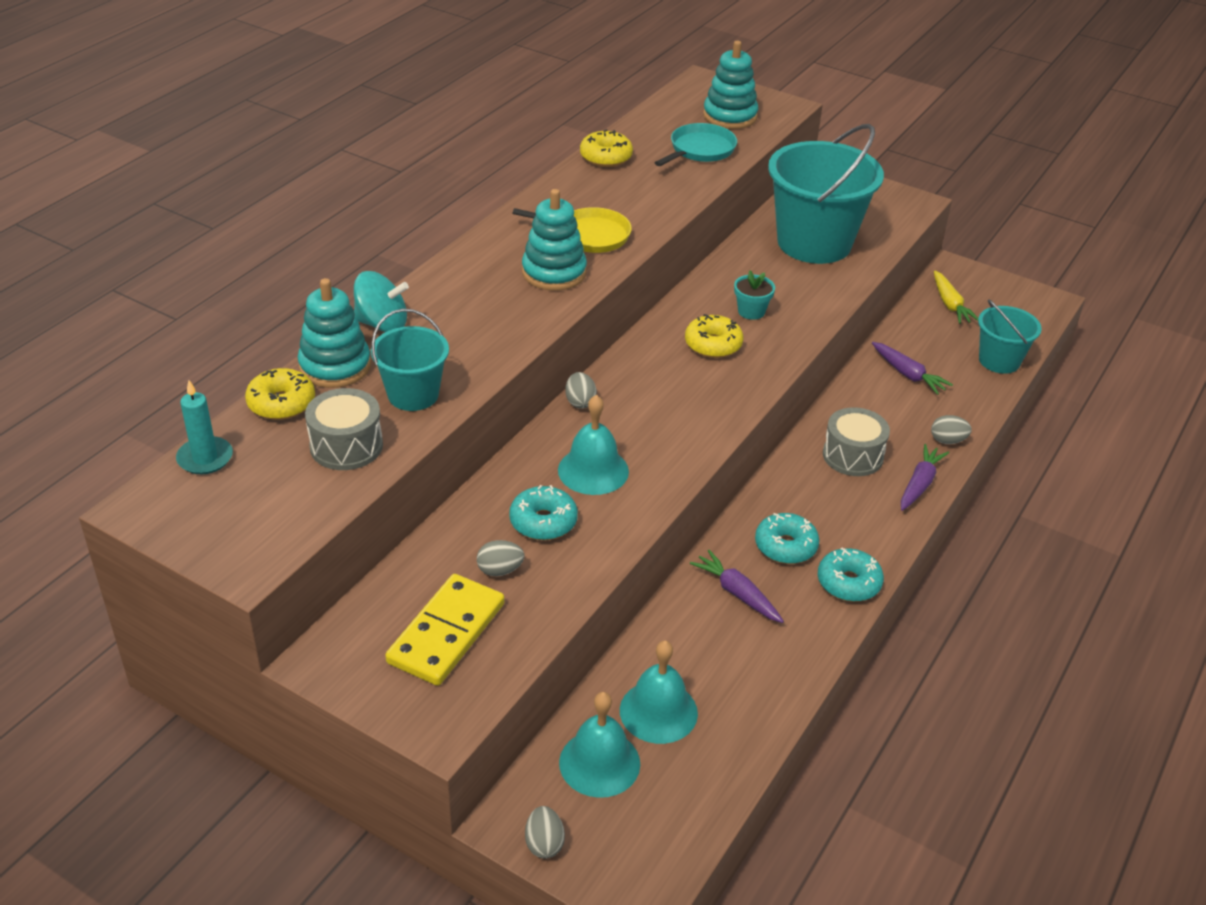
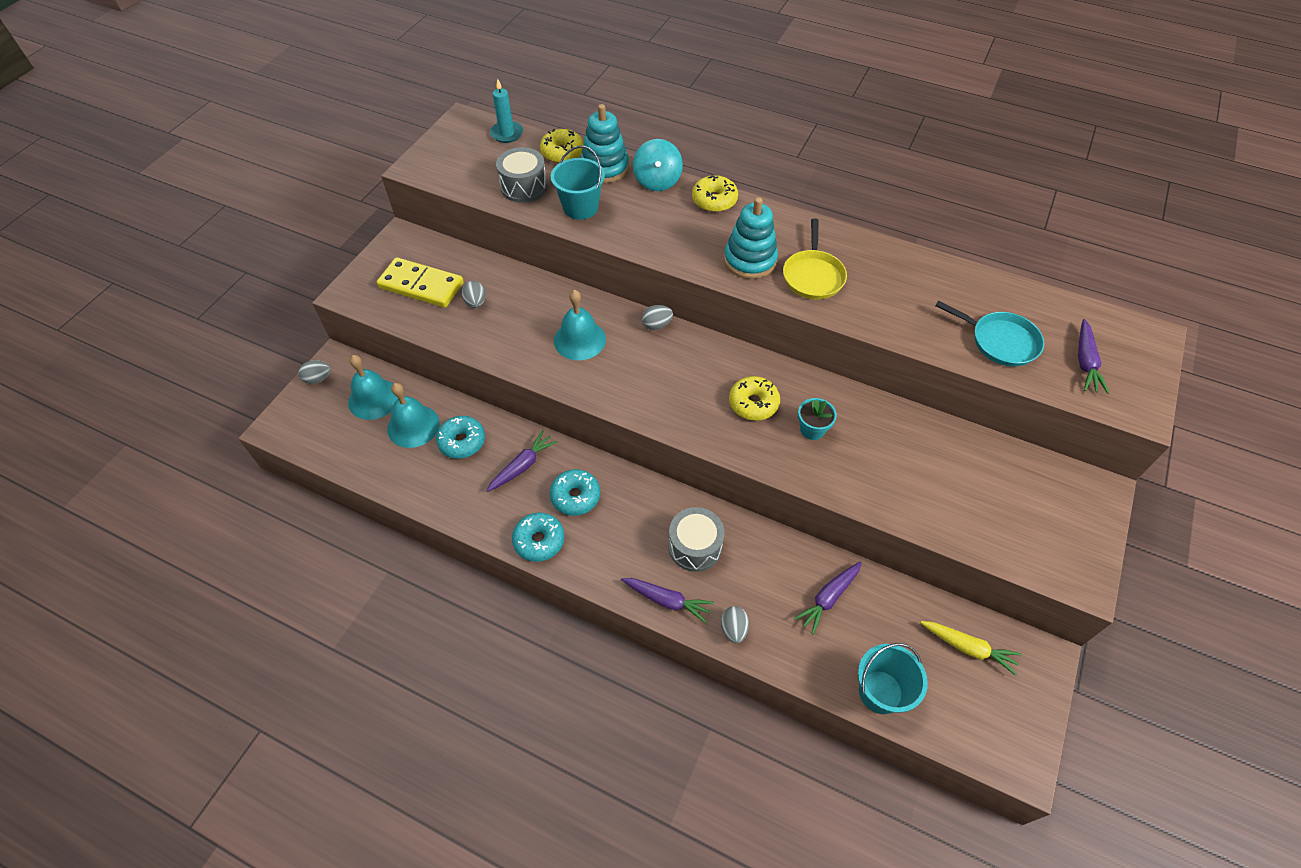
camera: 85 degrees right, 15 degrees up
turquoise donut [509,485,578,540] -> turquoise donut moved to [436,416,485,459]
yellow donut [580,129,633,167] -> yellow donut moved to [692,175,738,212]
turquoise stacking toy [703,41,758,129] -> purple carrot [1078,319,1109,394]
turquoise bucket [768,124,884,264] -> none
yellow carrot [934,271,978,324] -> yellow carrot turned 135 degrees counterclockwise [920,621,1022,676]

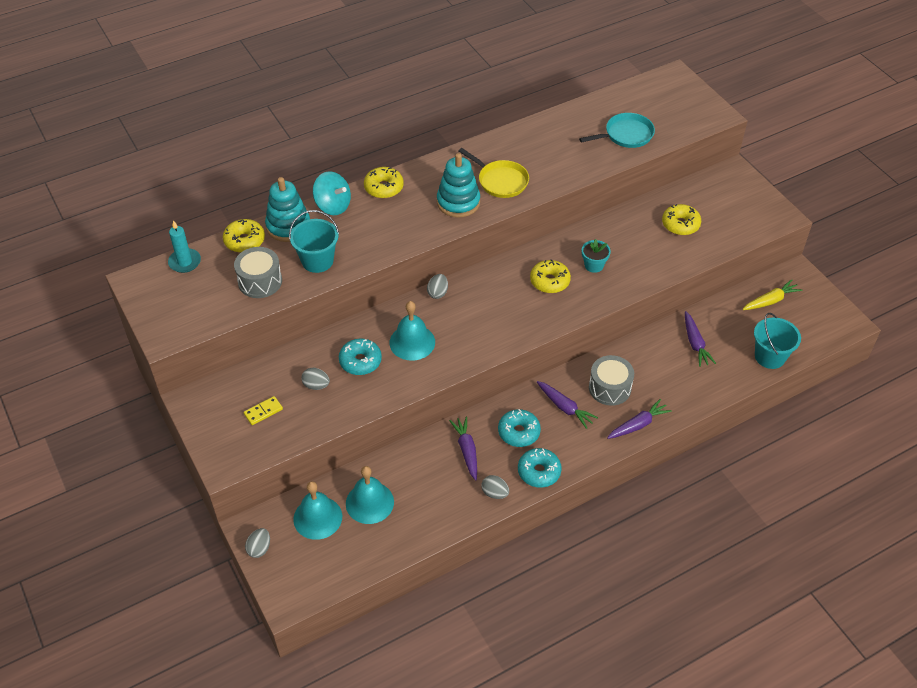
camera: 55 degrees left, 5 degrees down
yellow domino [377,257,464,308] -> yellow domino [244,396,283,425], size x0.47
turquoise donut [436,416,485,459] -> turquoise donut moved to [339,339,382,375]
grey egg [721,606,749,643] -> grey egg moved to [481,475,509,499]
purple carrot [1078,319,1109,394] -> purple carrot moved to [537,381,598,429]
none -> yellow donut [662,204,701,235]

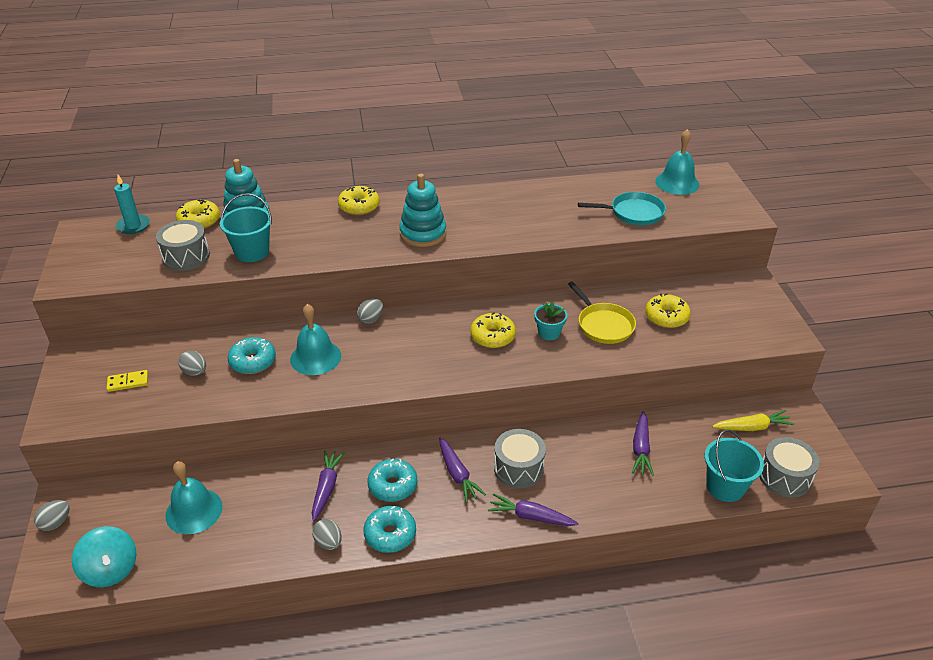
camera: 20 degrees right, 10 degrees down
turquoise bell [293,481,342,540] -> turquoise bell moved to [655,129,700,195]
turquoise spinning top [313,171,351,215] -> turquoise spinning top moved to [72,526,136,587]
yellow pan [459,148,529,198] -> yellow pan moved to [568,282,636,344]
purple carrot [607,399,672,439] -> purple carrot turned 150 degrees counterclockwise [488,493,579,526]
none -> grey drum [759,437,820,498]

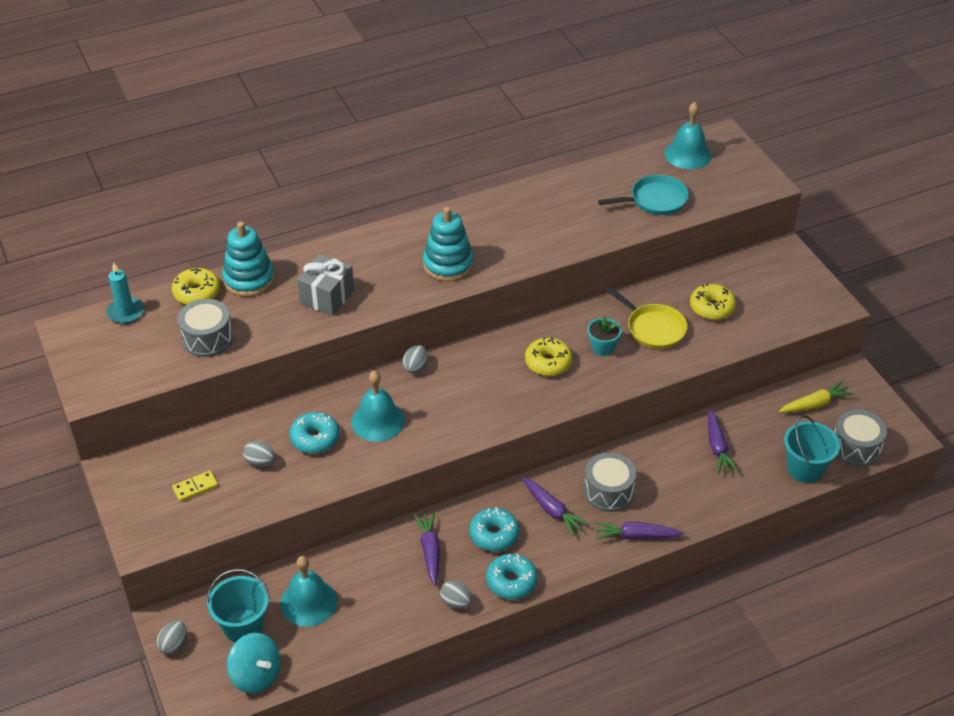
camera: 15 degrees left, 5 degrees up
turquoise bucket [220,193,272,262] -> turquoise bucket moved to [207,569,270,643]
yellow donut [338,186,380,215] -> none
none -> grey gift [297,254,354,316]

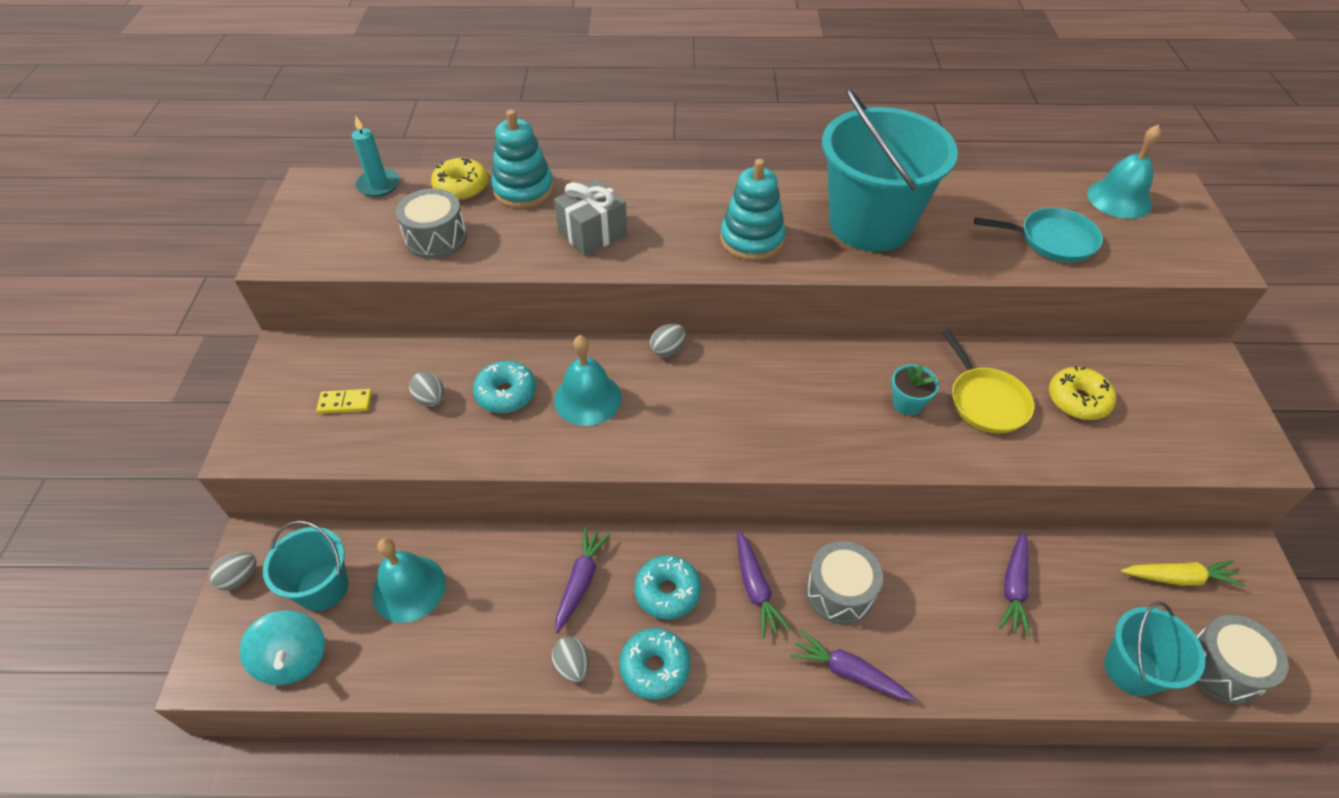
camera: 25 degrees right, 5 degrees up
yellow donut [525,337,573,376] -> none
none -> turquoise bucket [822,88,958,252]

